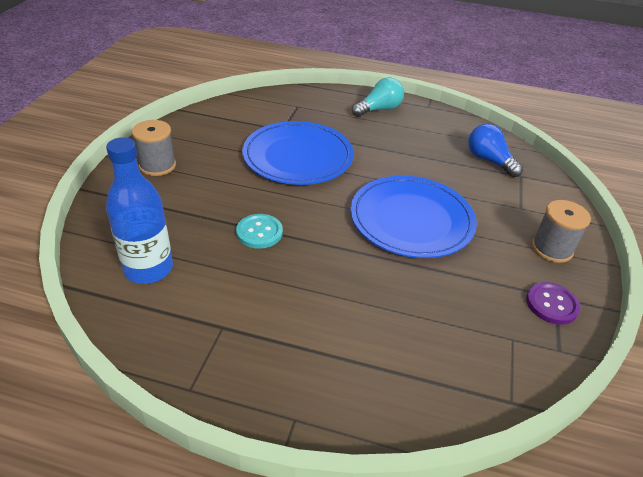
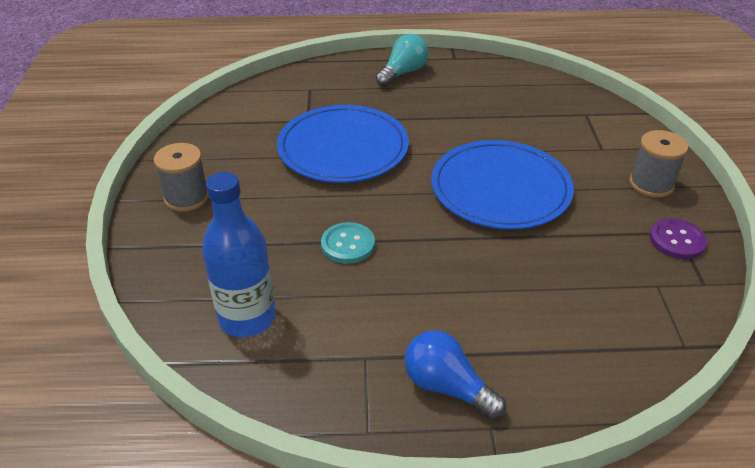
camera: 15 degrees left, 0 degrees up
blue light bulb [468,124,523,177] -> blue light bulb moved to [405,330,506,420]

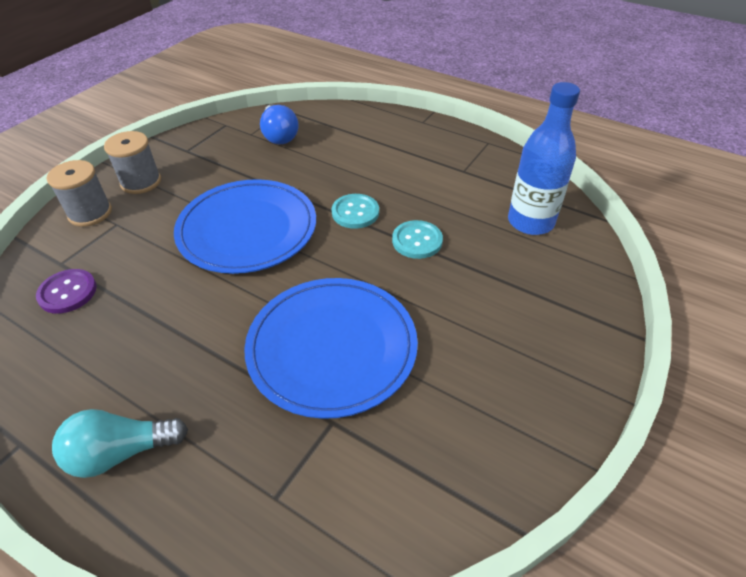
camera: 145 degrees left, 5 degrees up
grey spool [154,143,209,212] -> grey spool moved to [47,160,112,227]
blue light bulb [405,330,506,420] -> blue light bulb moved to [260,104,299,144]
purple button [650,218,707,259] -> purple button moved to [36,269,97,314]
none -> turquoise button [331,194,379,229]

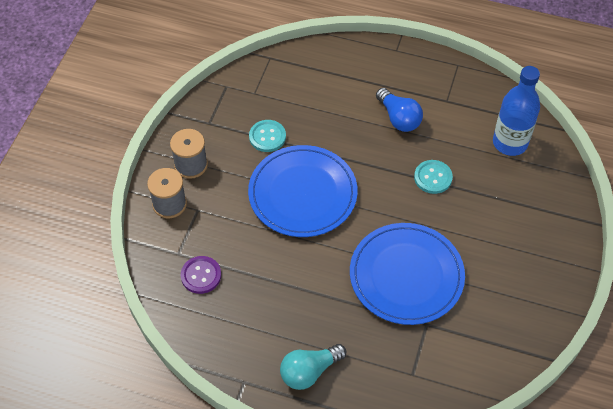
camera: 15 degrees left, 10 degrees up
blue light bulb [260,104,299,144] -> blue light bulb moved to [376,88,423,132]
turquoise button [331,194,379,229] -> turquoise button moved to [249,120,286,152]

